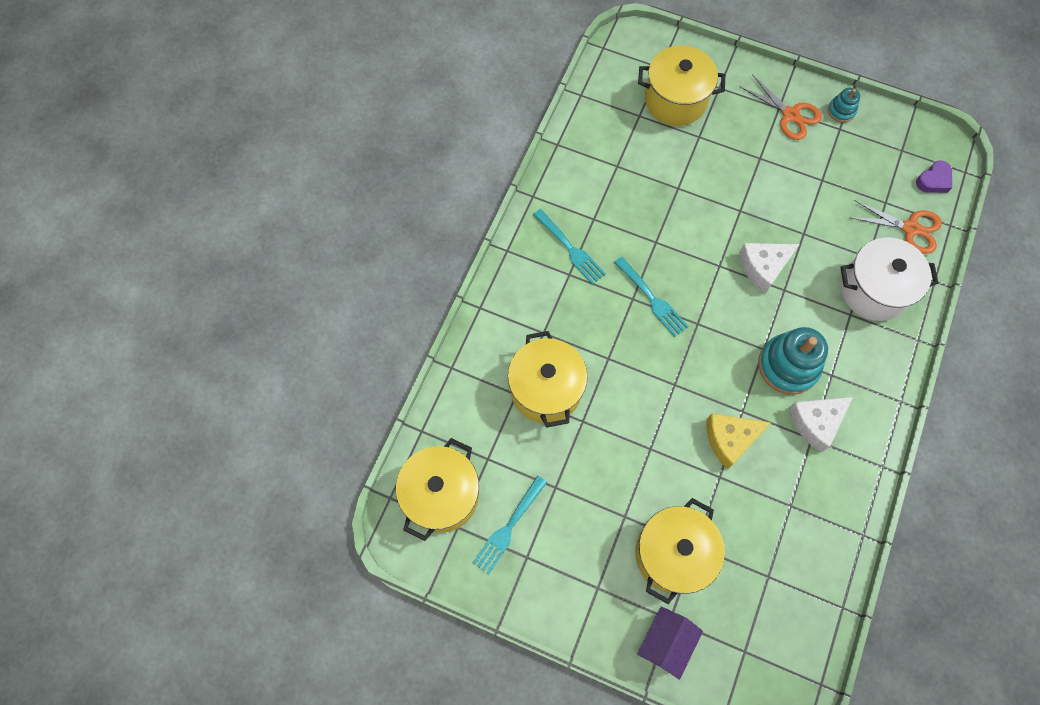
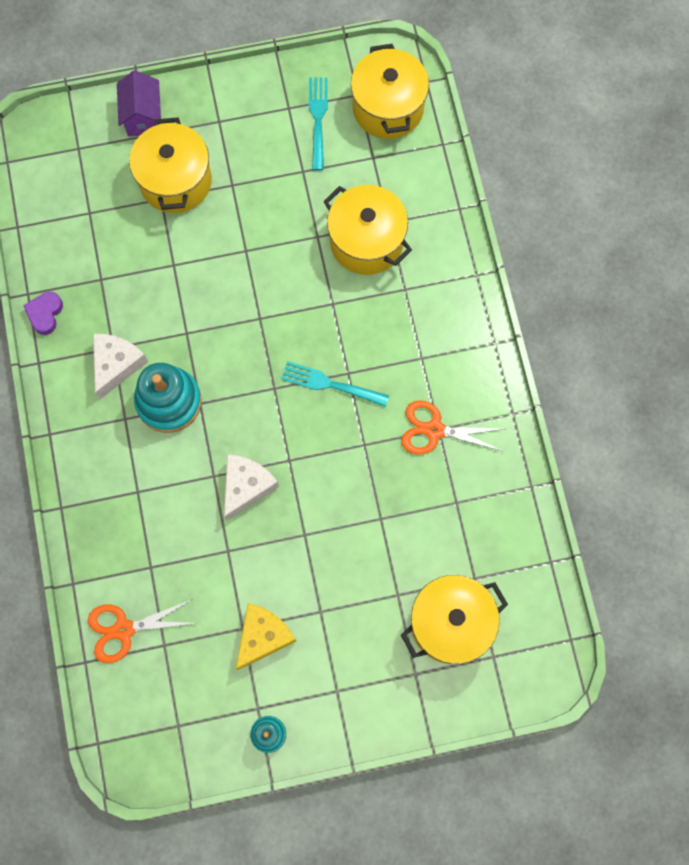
camera: 145 degrees right, 5 degrees up
turquoise fork [533,209,606,285] -> none
yellow cheese [706,413,771,469] -> yellow cheese moved to [236,603,296,670]
orange scissors [740,74,822,140] -> orange scissors moved to [401,400,503,455]
white pot [840,237,939,321] -> none
purple heart [916,160,952,193] -> purple heart moved to [23,292,63,335]

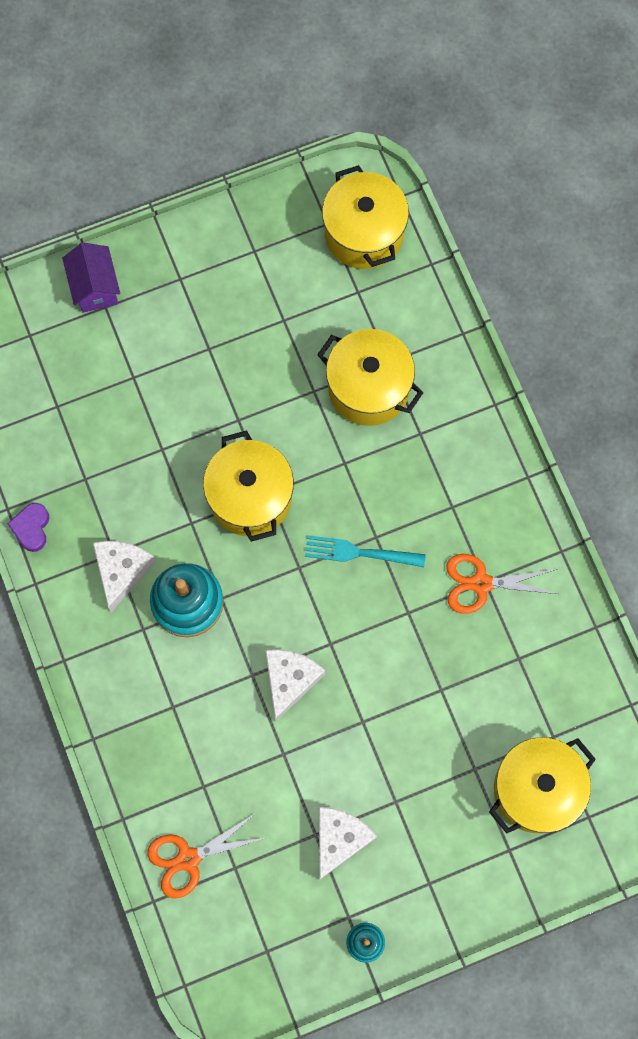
camera: 10 degrees left, 0 degrees up
yellow pot [129,117,212,213] -> yellow pot moved to [203,430,294,542]
yellow cheese [236,603,296,670] -> white cheese [319,807,377,880]
turquoise fork [309,78,328,170] -> none

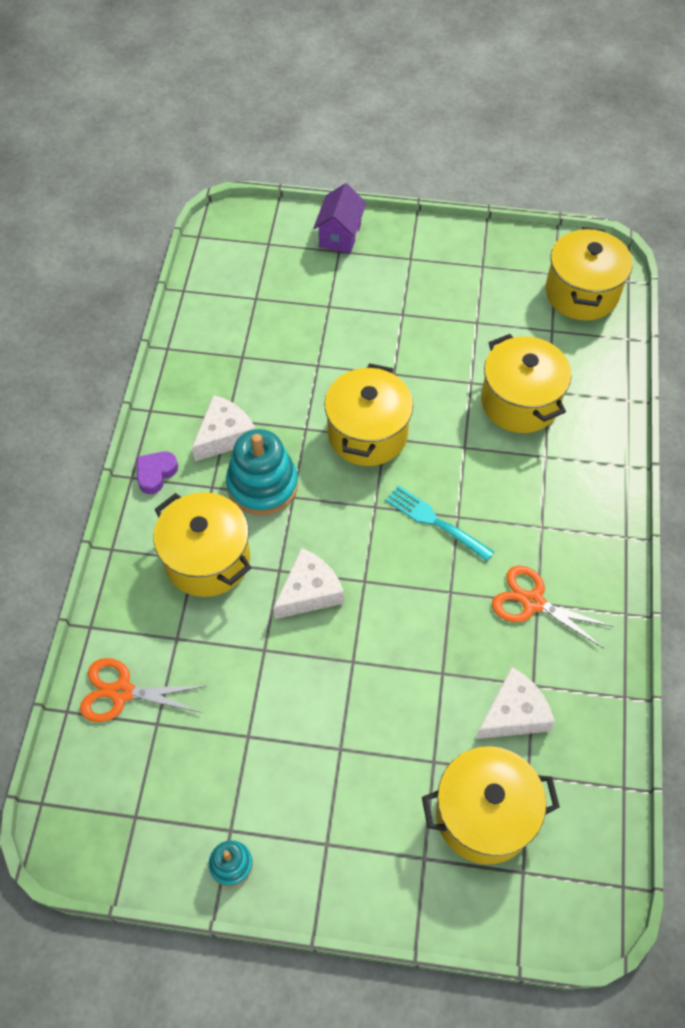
camera: 30 degrees right, 15 degrees down
purple heart [7,503,49,552] -> purple heart moved to [137,451,178,494]
white cheese [319,807,377,880] -> white cheese moved to [476,667,555,739]
none -> yellow pot [154,492,251,597]

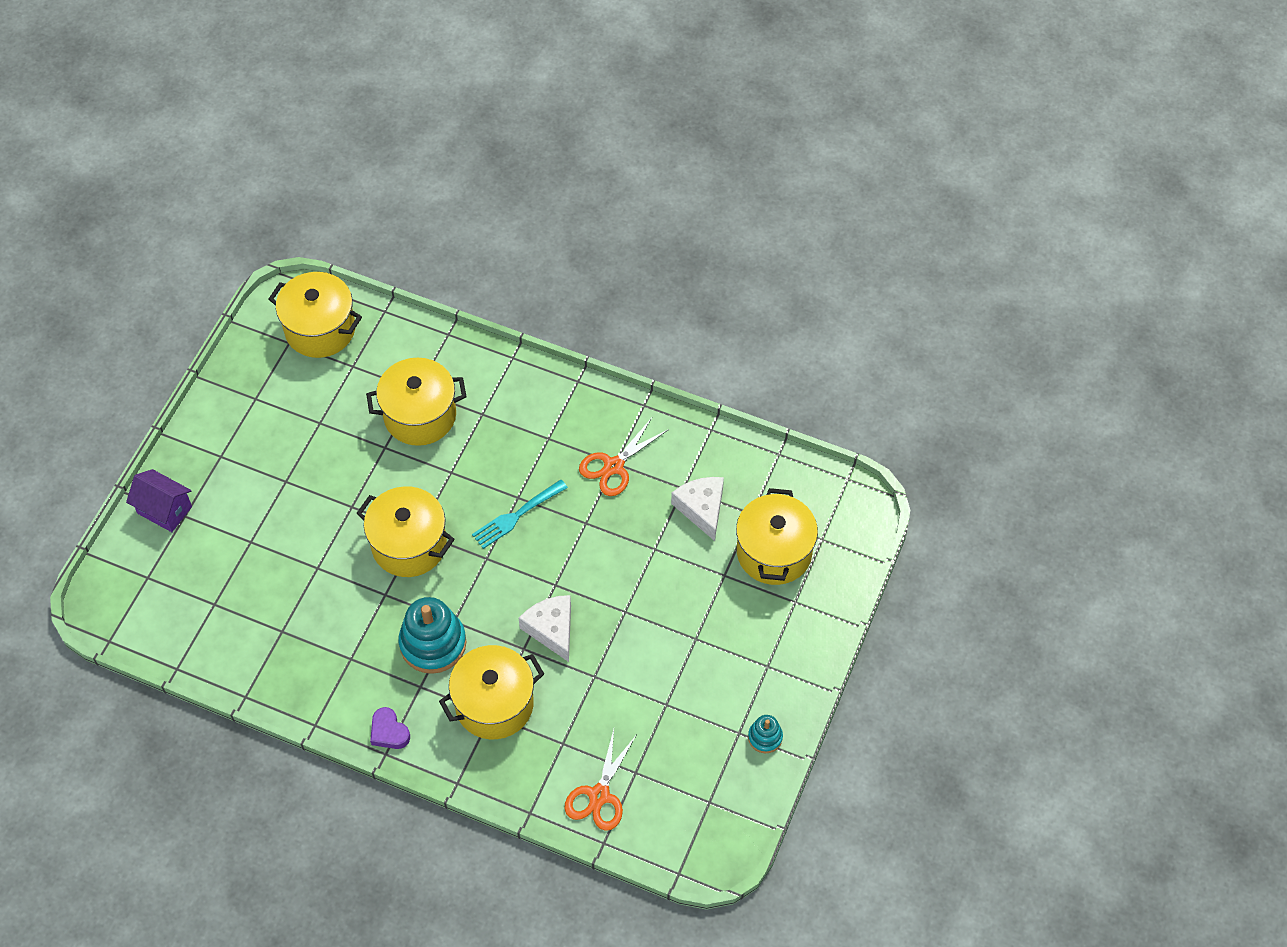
camera: 75 degrees left, 0 degrees up
white cheese [192,395,256,462] -> none

